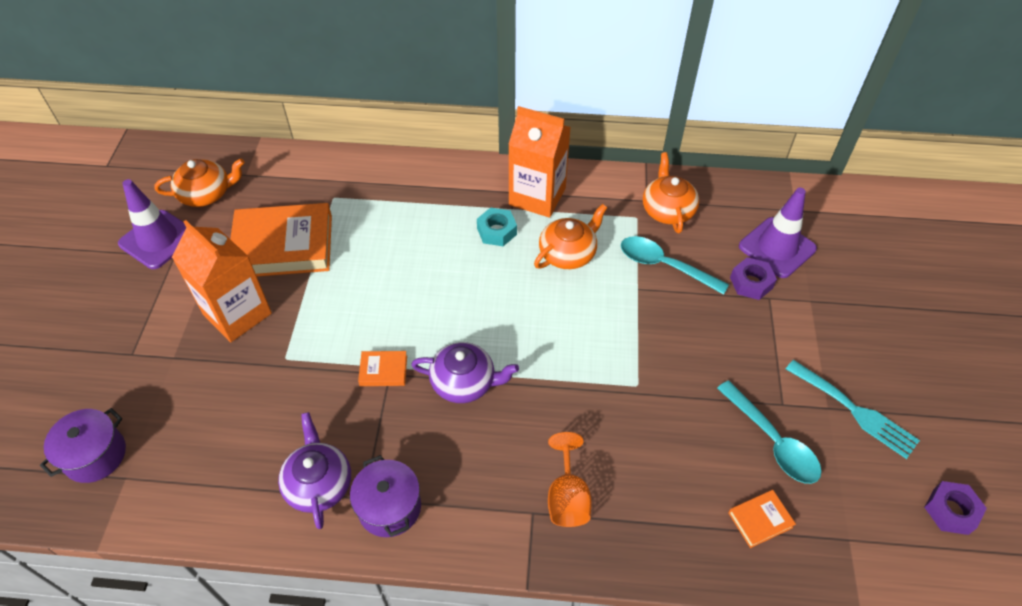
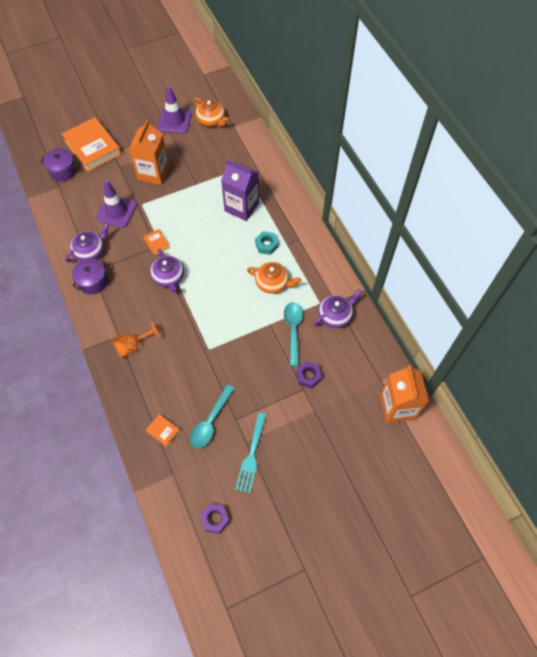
camera: 60 degrees right, 10 degrees up
orange book [230,203,332,276] -> orange book moved to [62,117,122,172]
orange carton [508,106,571,218] -> orange carton moved to [380,365,429,423]
orange teapot [643,152,700,233] -> purple teapot [314,290,361,328]
purple traffic cone [739,188,817,278] -> purple traffic cone moved to [96,180,137,228]
none -> purple carton [221,159,259,221]

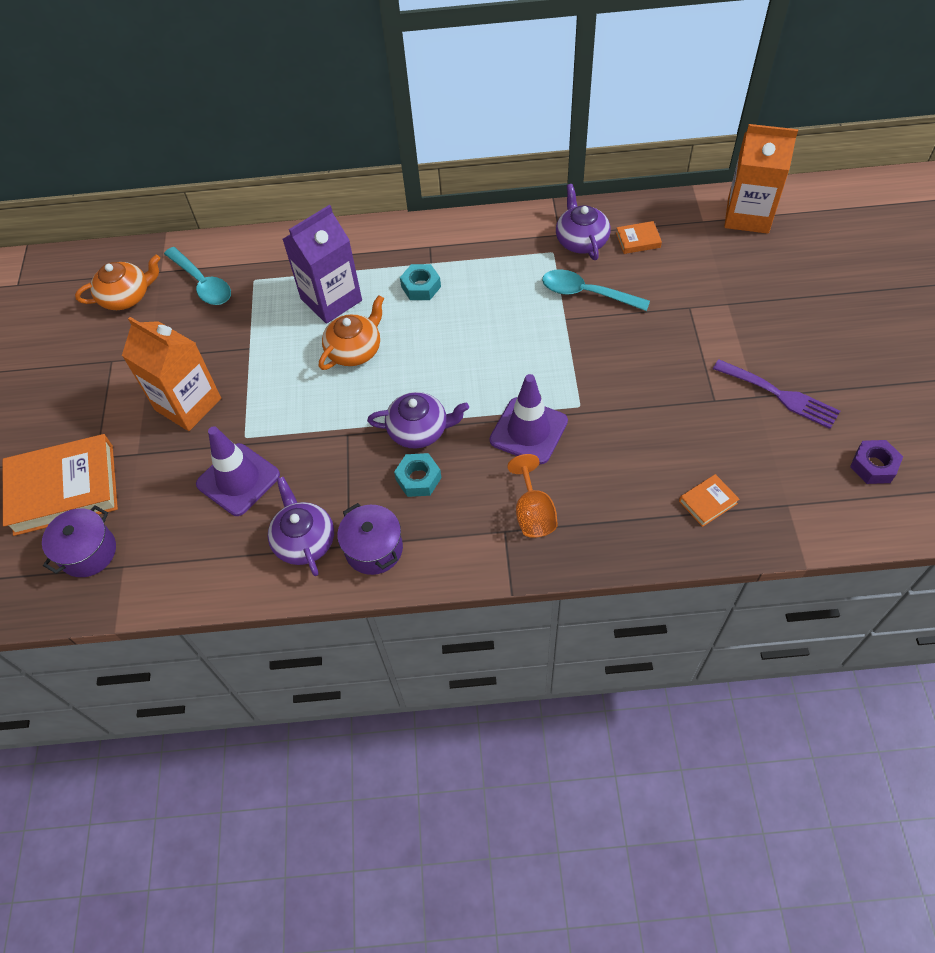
camera: 65 degrees left, 5 degrees down
orange book [143,229,170,255] -> orange book moved to [616,221,662,254]
purple traffic cone [158,87,191,133] -> purple traffic cone moved to [490,374,568,464]
turquoise spoon [190,384,235,448] -> turquoise spoon moved to [164,247,231,305]
turquoise fork [235,413,267,493] -> purple fork [713,359,840,429]
orange teapot [247,262,301,294] -> orange teapot moved to [319,295,384,370]
purple nut [296,361,322,389] -> none
none -> turquoise nut [394,453,441,497]

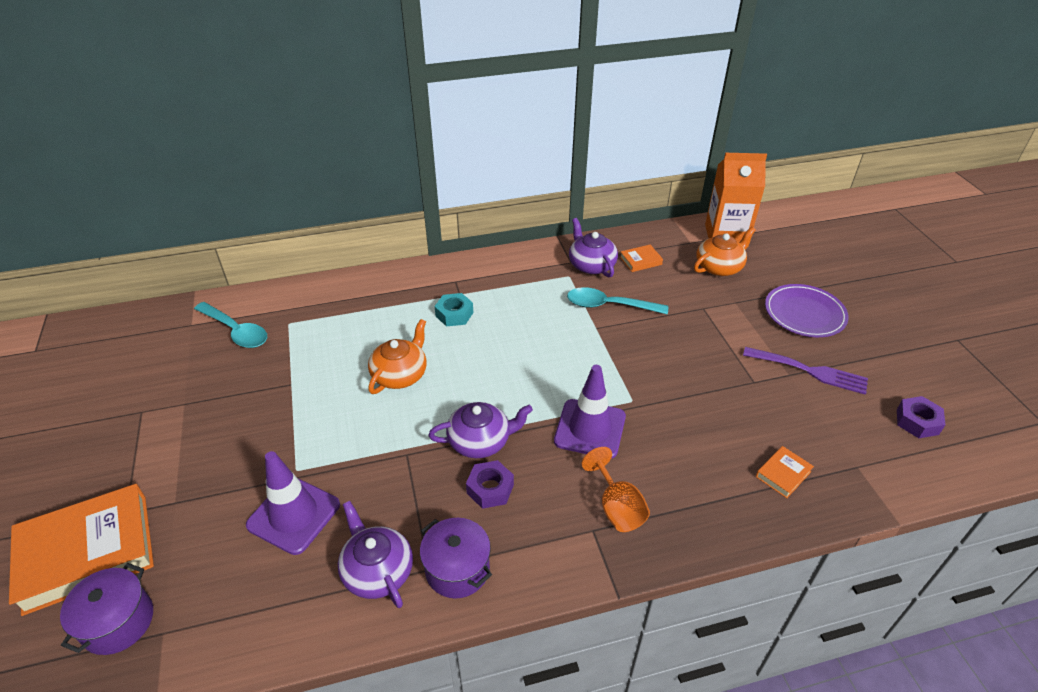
camera: 15 degrees left, 15 degrees down
orange teapot [75,255,160,310] -> orange teapot moved to [694,227,756,276]
orange carton [122,317,221,431] -> none
purple carton [283,205,362,324] -> none
turquoise nut [394,453,441,497] -> purple nut [466,460,514,509]
none -> purple plate [765,284,849,337]

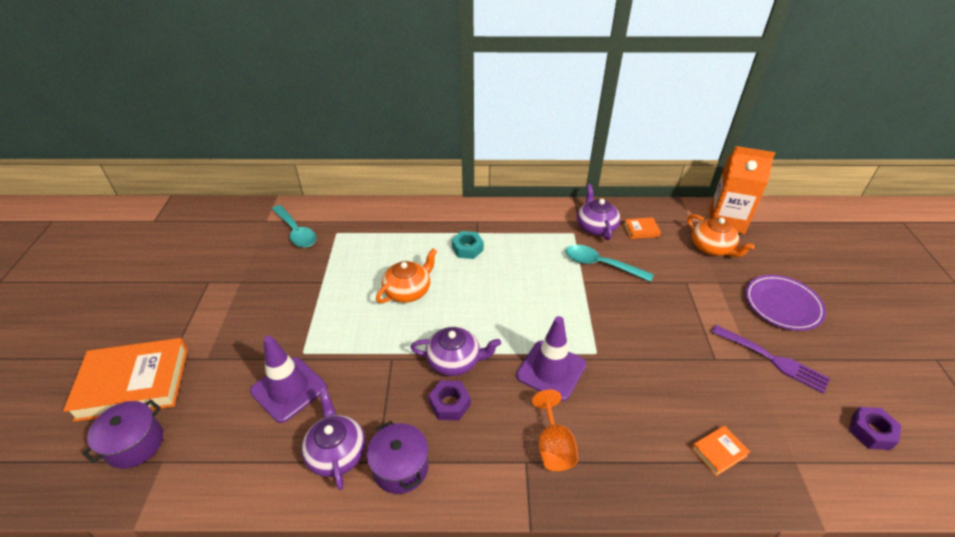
camera: 15 degrees right, 0 degrees up
orange teapot [694,227,756,276] -> orange teapot turned 75 degrees clockwise [688,214,755,257]

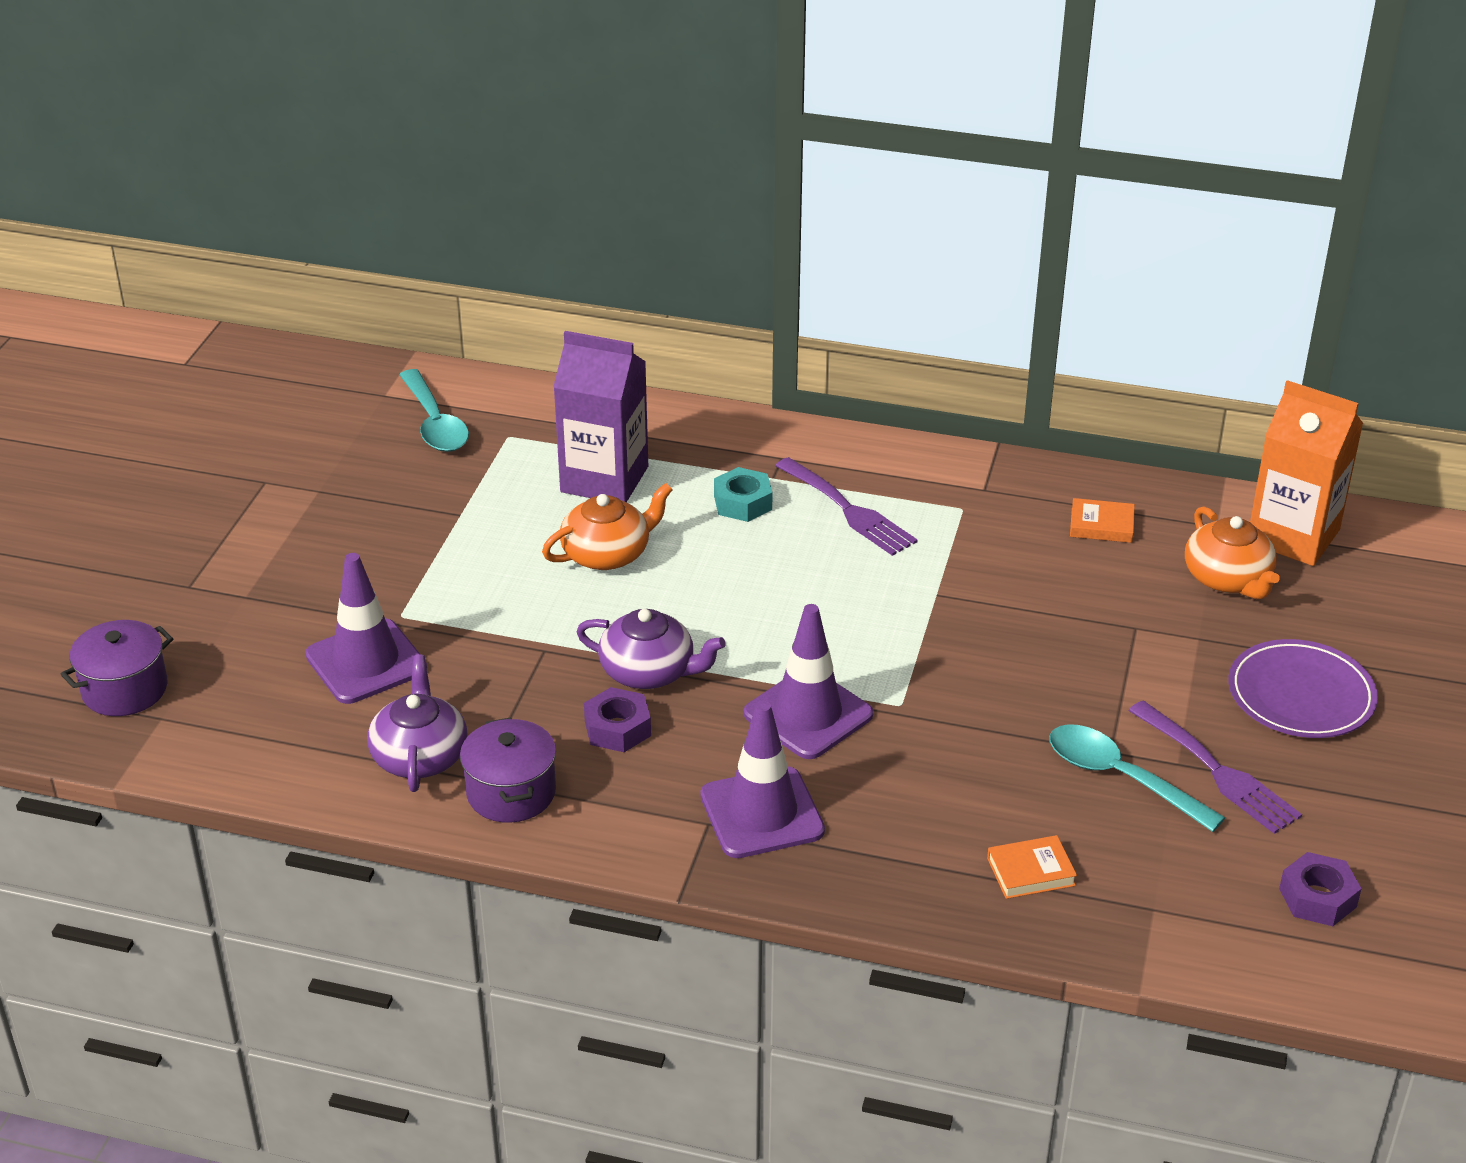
camera: 15 degrees right, 5 degrees down
orange book [63,338,188,422] -> none
orange goblet [532,390,578,471] -> purple traffic cone [700,701,825,858]
turquoise spoon [566,245,654,282] -> turquoise spoon moved to [1049,724,1225,832]
purple teapot [577,184,621,240] -> none
none -> purple carton [553,331,648,502]
none -> purple fork [775,457,918,556]

